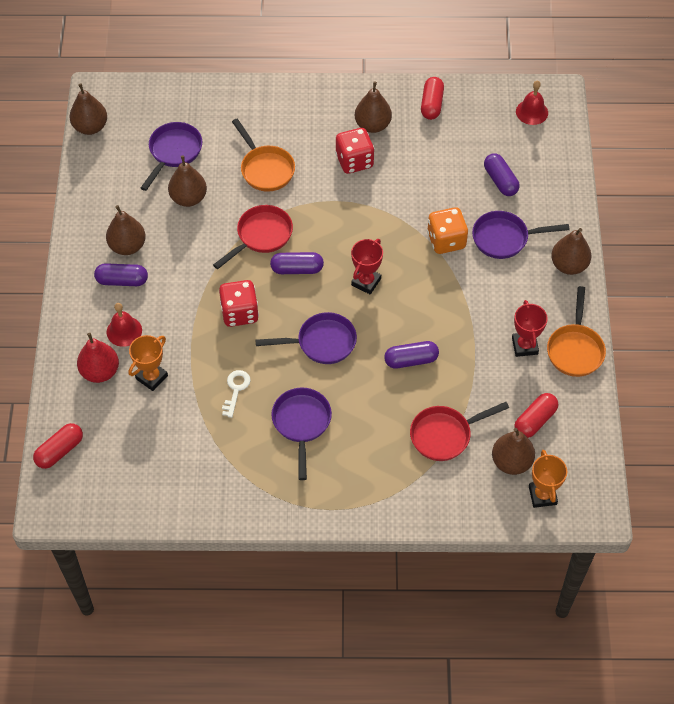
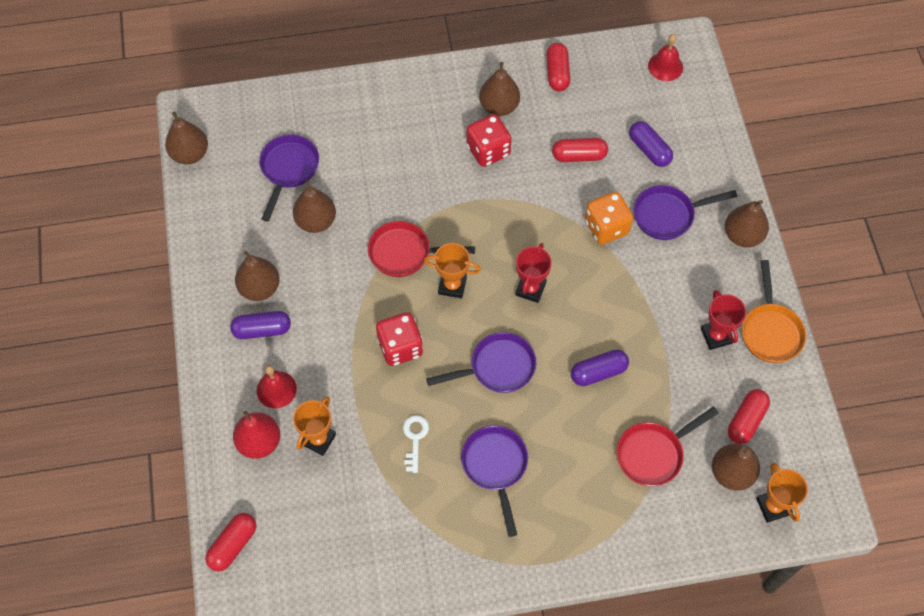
camera: 10 degrees left, 5 degrees up
red pan [213,205,293,269] -> red pan turned 120 degrees counterclockwise [368,221,475,277]
orange pan [232,119,295,192] -> none
purple capsule [270,252,324,274] -> orange trophy [424,243,481,298]
none -> red capsule [552,138,608,162]

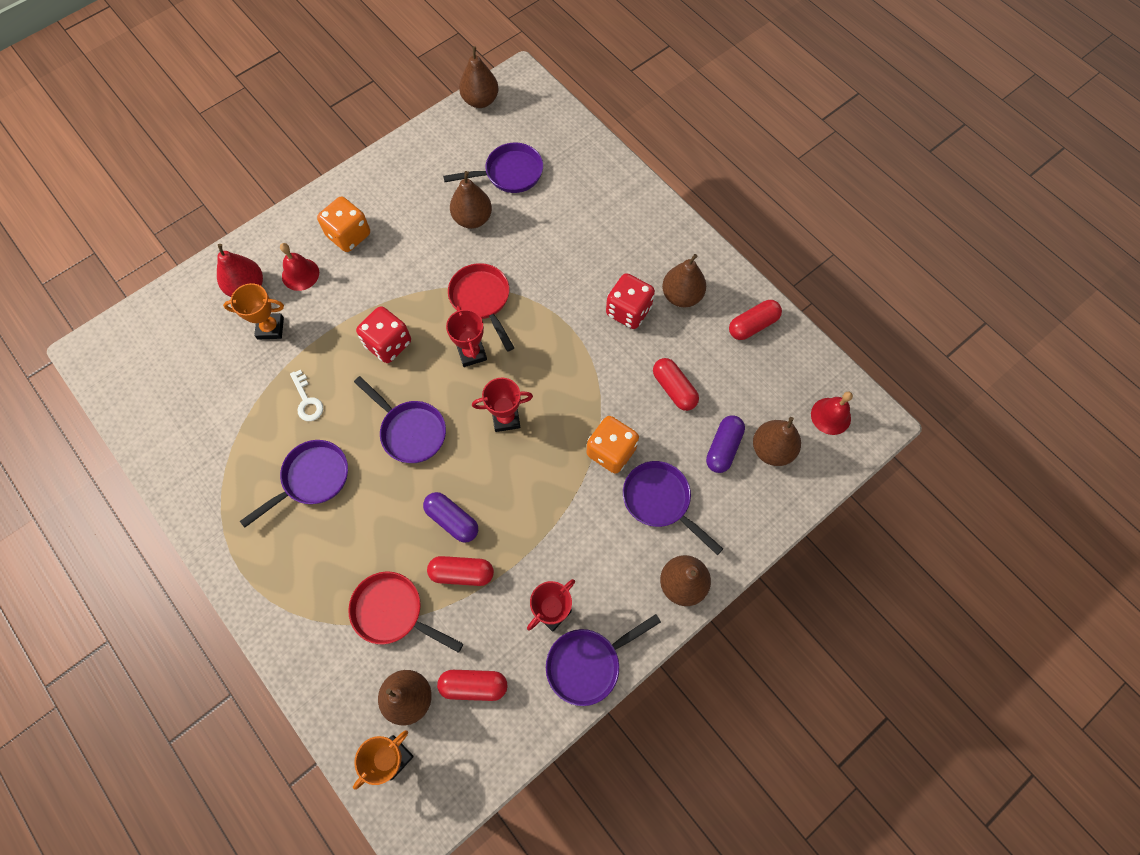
camera: 60 degrees right, 5 degrees up
red capsule [205,513,256,572] -> red capsule moved to [427,556,494,586]
purple capsule [230,311,291,339] -> orange dice [317,197,370,252]
brown pear [235,251,280,301] -> brown pear moved to [753,417,801,466]
white key [403,415,429,473] -> white key turned 90 degrees clockwise [290,370,323,421]
orange trophy [424,243,481,298] -> red trophy [446,306,487,367]
orange pan [742,260,806,363] -> purple pan [546,614,661,706]

